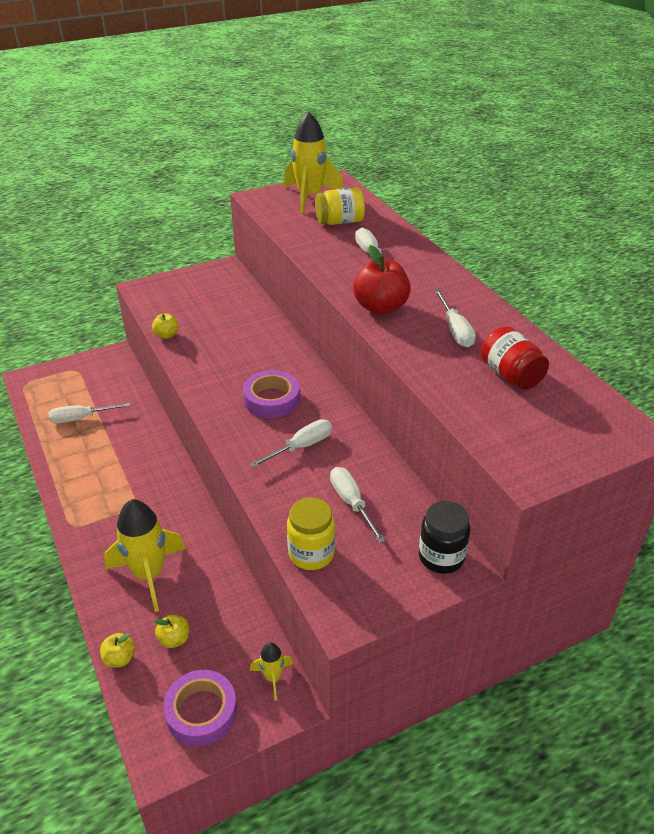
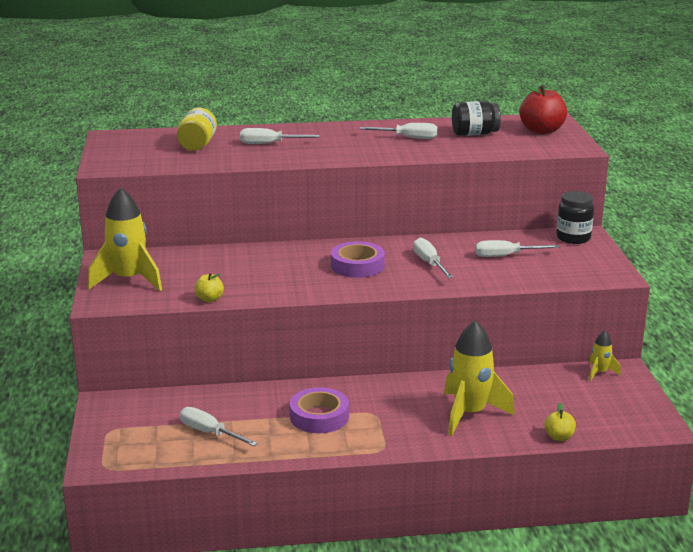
camera: 70 degrees left, 15 degrees down
white screwdriver [48,403,130,424] -> white screwdriver turned 120 degrees clockwise [180,407,258,446]
yellow apple [155,614,189,648] -> none
purple tape [163,670,237,746] -> purple tape moved to [290,387,349,433]
yellow rocket [284,112,343,213] -> yellow rocket moved to [88,187,162,291]
yellow jar [287,498,335,570] -> none
red apple [353,245,411,315] -> red apple moved to [519,85,567,134]
red jar [481,326,549,390] -> black jar [452,101,501,136]

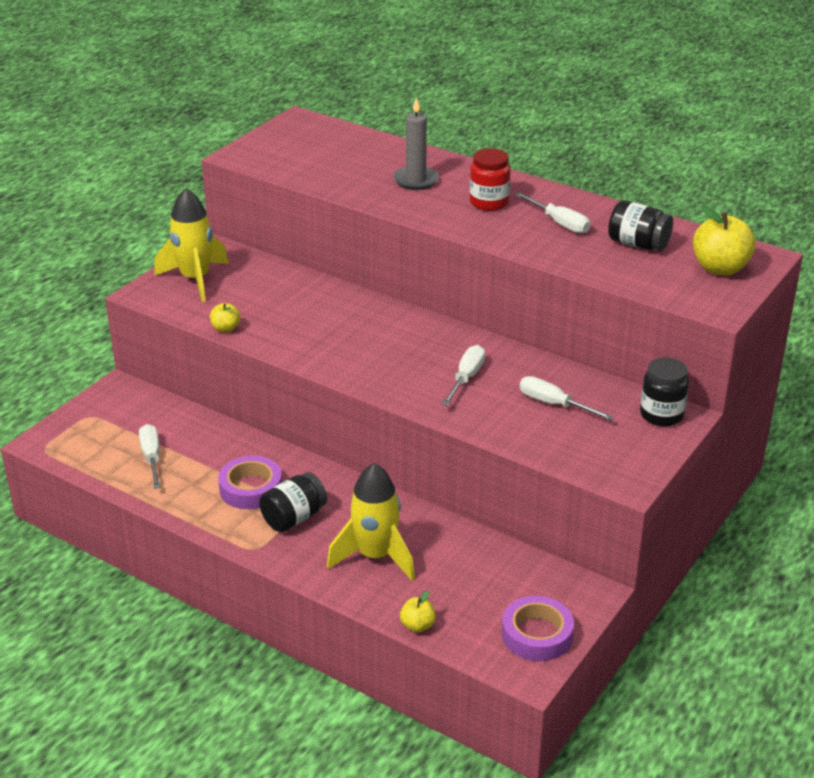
camera: 40 degrees right, 10 degrees up
yellow jar [177,108,217,151] -> none
white screwdriver [240,128,320,144] -> grey candle [393,97,439,190]
purple tape [331,241,385,278] -> purple tape moved to [502,596,574,661]
red apple [519,85,567,134] -> yellow apple [693,206,756,275]
yellow rocket [589,331,621,381] -> none
none -> black jar [259,472,327,532]
none -> red jar [470,148,511,211]

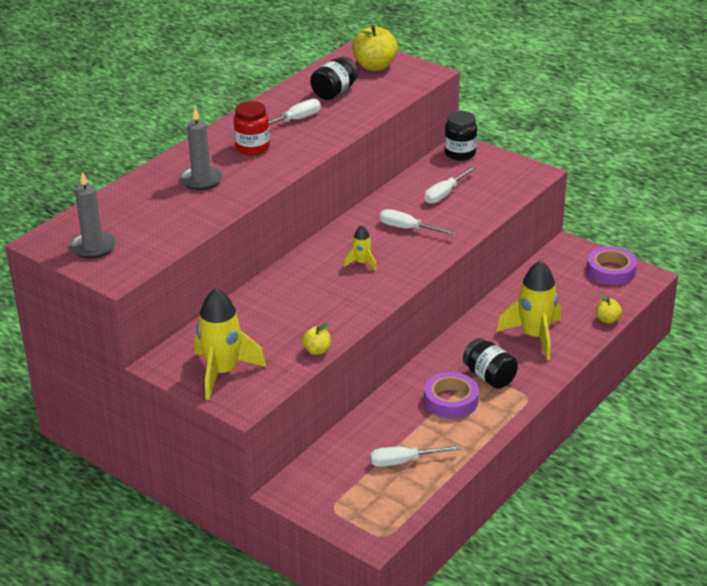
camera: 85 degrees left, 0 degrees up
none -> grey candle [70,171,116,259]
none -> yellow rocket [344,225,377,271]

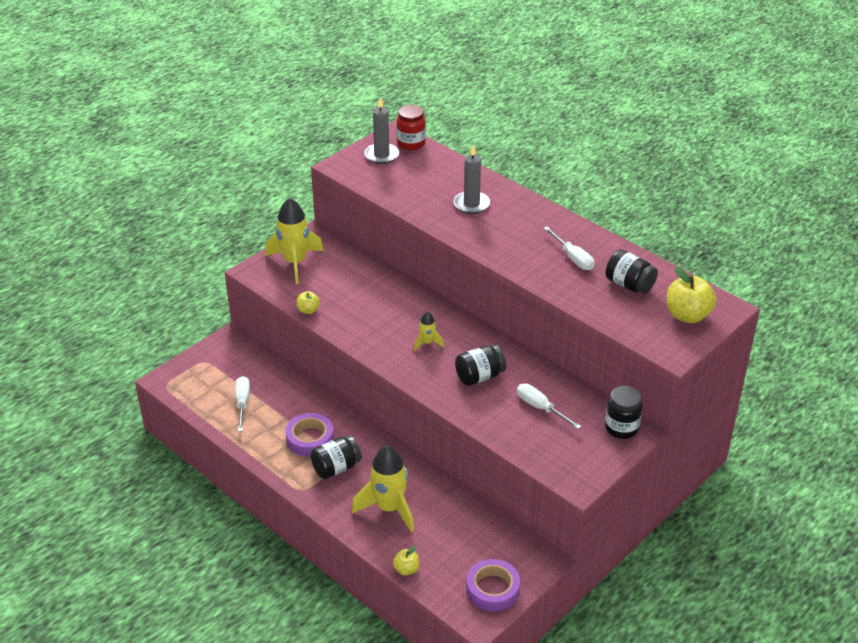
camera: 95 degrees right, 5 degrees up
red jar [234,101,270,155] -> red jar moved to [397,105,426,150]
white screwdriver [380,209,456,235] -> black jar [455,344,506,386]

